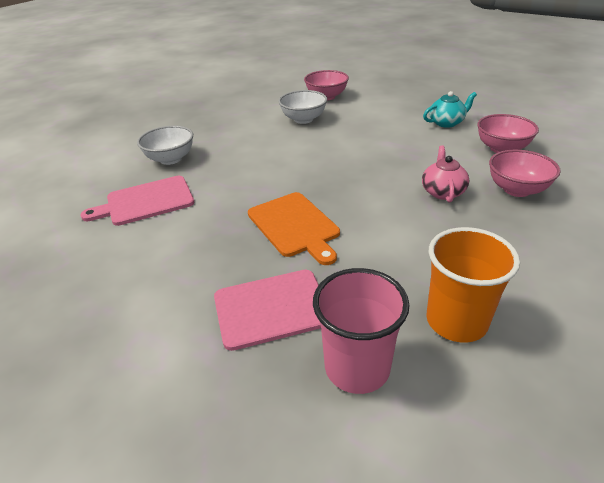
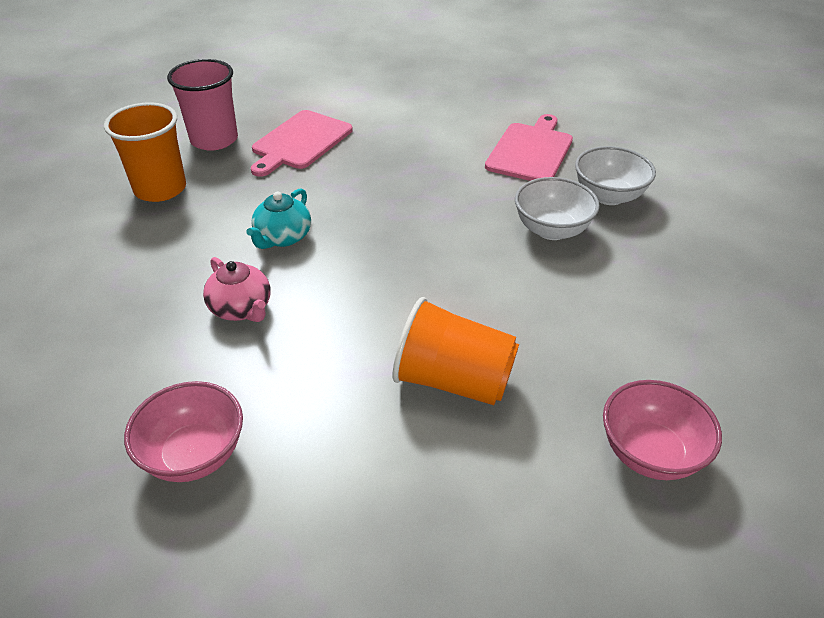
camera: 135 degrees right, 5 degrees up
orange cutting board [248,192,340,265] -> none
white bowl [278,90,327,124] -> white bowl moved to [515,177,600,240]
turquoise teapot [423,91,477,128] -> turquoise teapot moved to [246,188,311,249]
pink bowl [489,150,561,197] -> none
none -> orange cup [392,297,519,405]

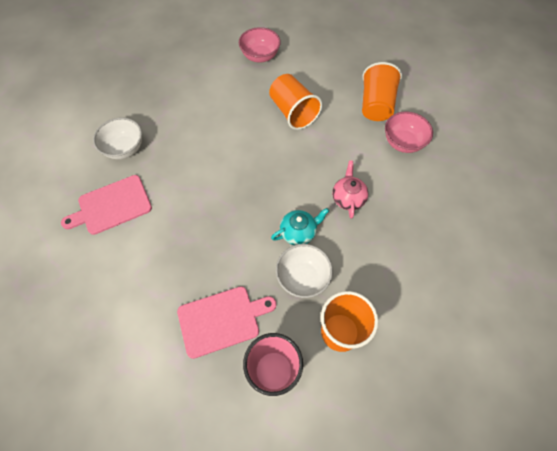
camera: 140 degrees left, 20 degrees up
white bowl [515,177,600,240] -> white bowl moved to [276,244,333,298]
none -> orange cup [362,62,402,121]

